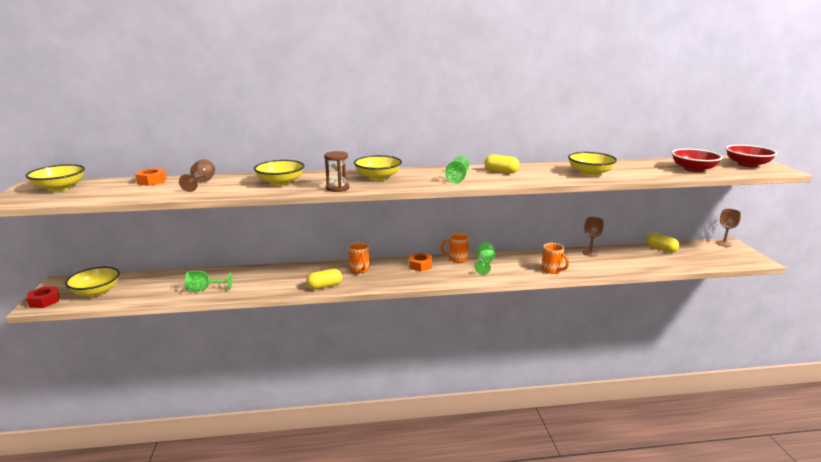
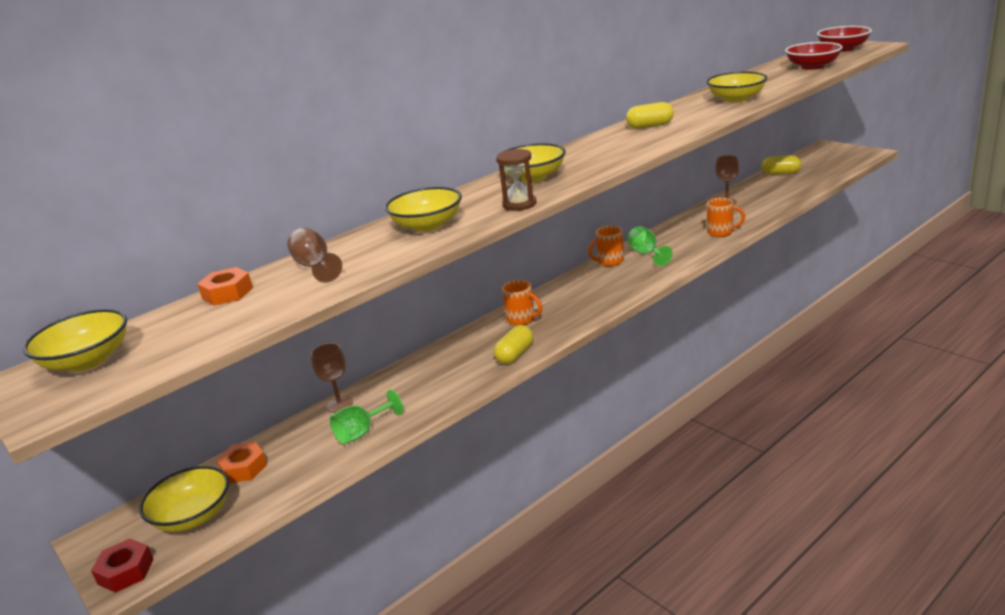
camera: 30 degrees left, 5 degrees up
orange nut [409,253,432,272] -> orange nut moved to [216,442,267,483]
green goblet [445,156,469,183] -> none
brown goblet [716,209,741,247] -> brown goblet moved to [311,343,353,413]

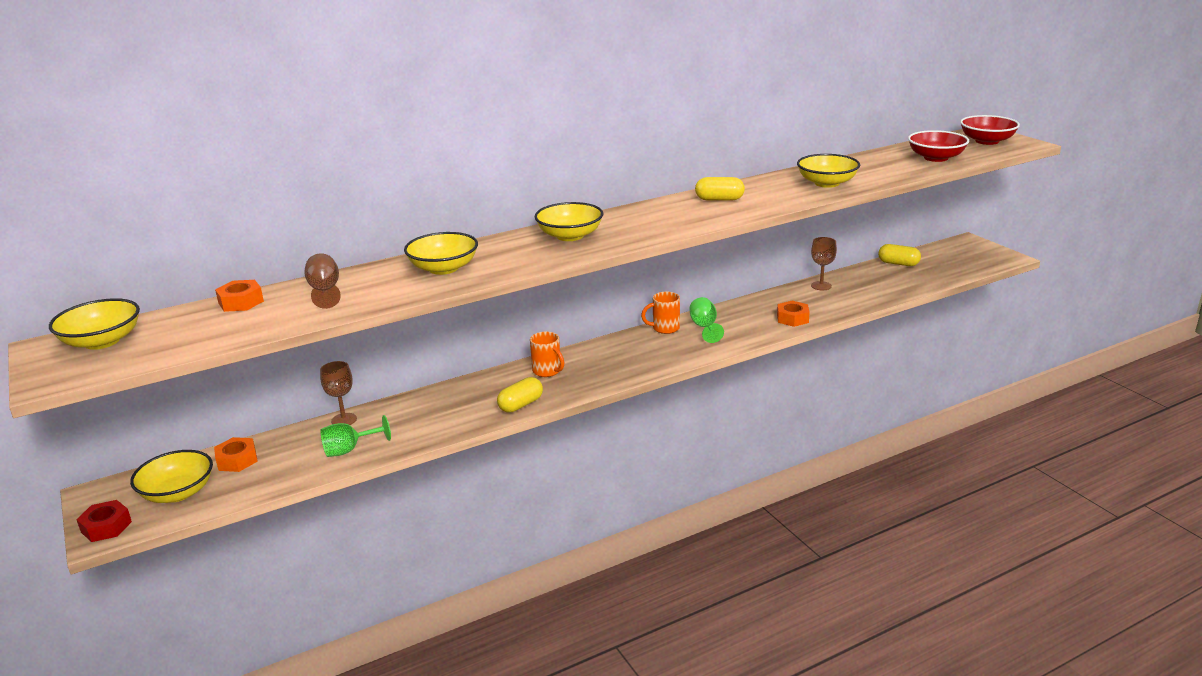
camera: 10 degrees right, 0 degrees up
brown hourglass [496,149,537,211] -> none
orange mug [707,198,745,237] -> orange nut [777,301,810,327]

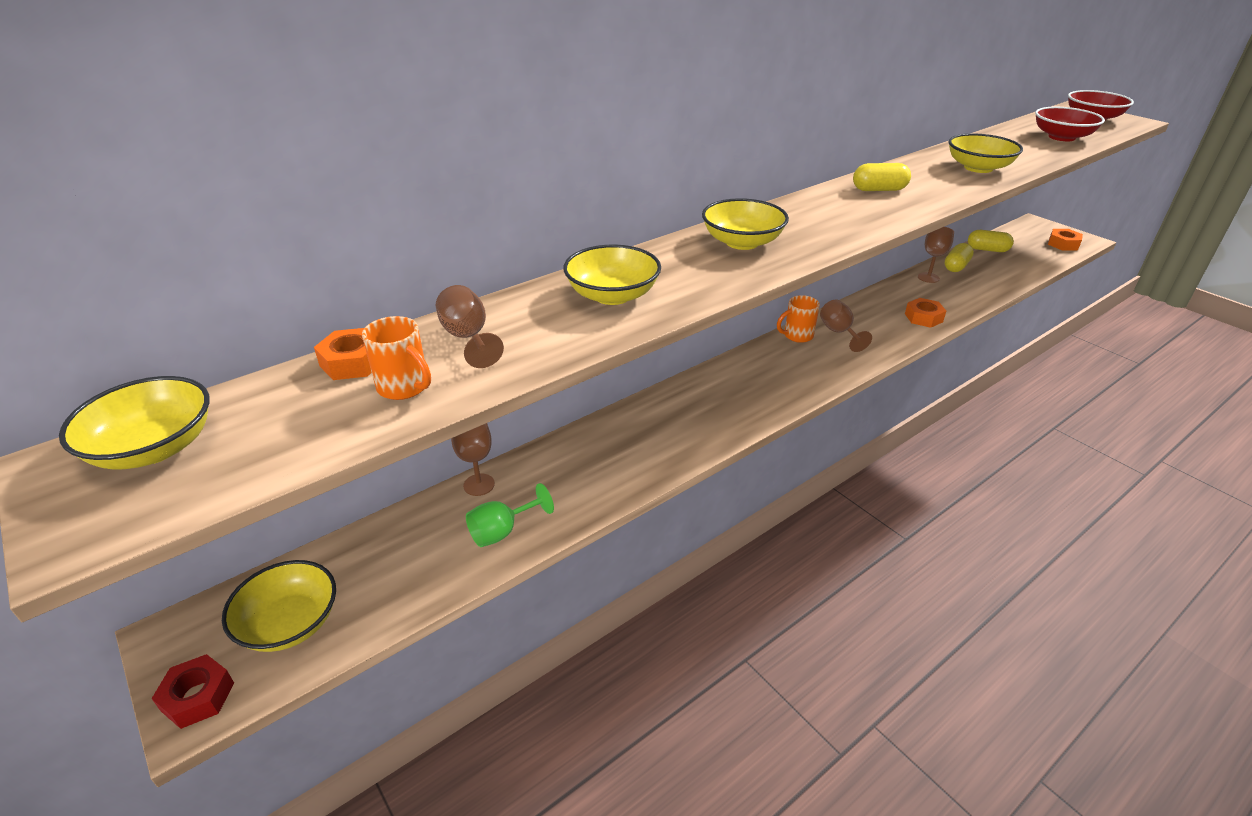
camera: 10 degrees left, 10 degrees up
orange nut [214,437,258,472] -> orange nut moved to [1048,229,1083,250]
yellow capsule [497,377,543,413] -> yellow capsule moved to [945,243,974,272]
orange mug [530,332,564,377] -> orange mug moved to [362,316,431,400]
green goblet [689,297,724,343] -> brown goblet [820,300,872,352]

